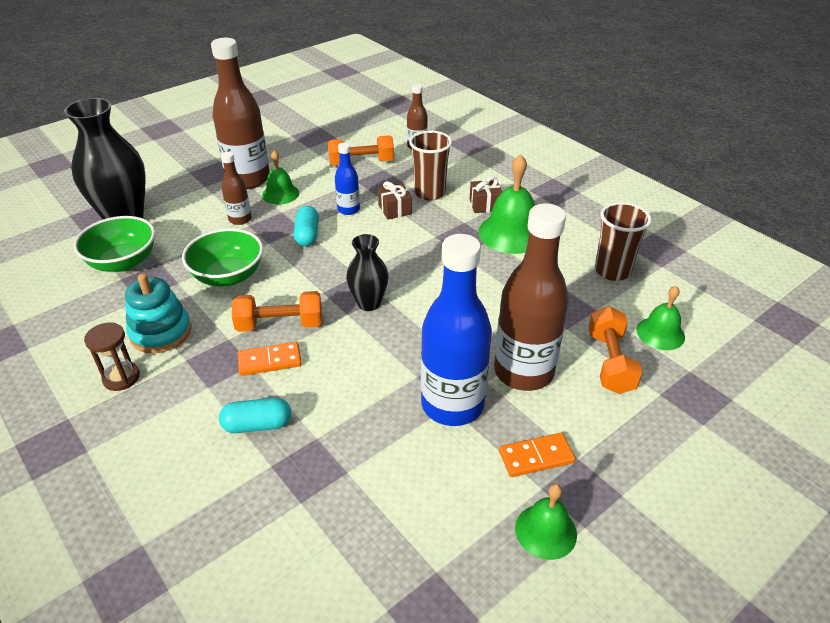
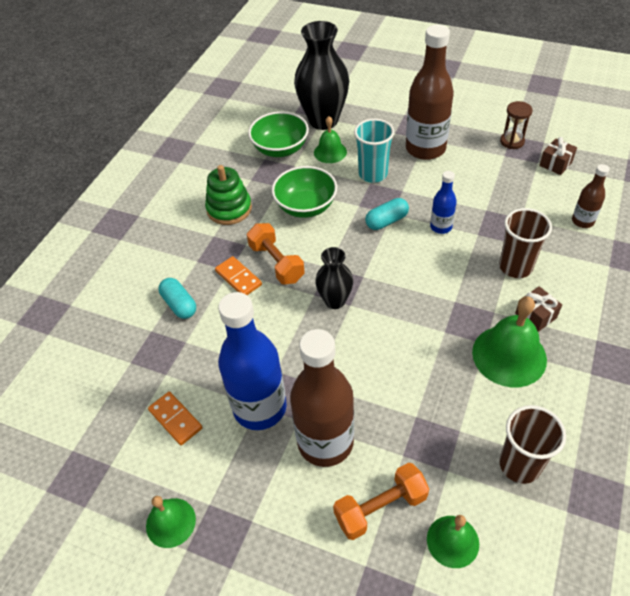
camera: 65 degrees right, 10 degrees up
brown hourglass [84,323,140,391] -> brown hourglass moved to [500,101,533,149]
turquoise stacking toy [125,274,191,353] -> green stacking toy [205,165,252,225]
brown bottle [221,152,252,225] -> turquoise cup [354,119,394,183]
green bell [262,150,299,205] -> green bell moved to [314,116,347,163]
orange dumbbell [328,135,394,166] -> none
brown gift [378,181,412,220] -> brown gift moved to [539,137,577,175]
orange domino [499,433,576,477] -> orange domino moved to [148,392,202,445]

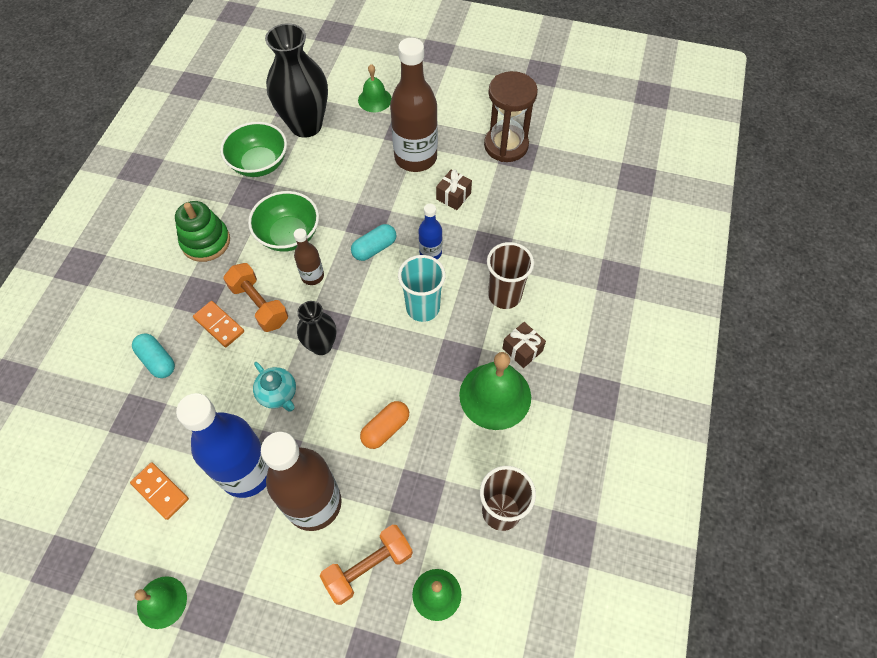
camera: 10 degrees left, 10 degrees up
green bell [314,116,347,163] -> green bell moved to [358,64,392,112]
turquoise cup [354,119,394,183] -> turquoise cup moved to [398,255,446,322]
brown hourglass [500,101,533,149] -> brown hourglass [484,71,538,162], size x1.78
brown gift [539,137,577,175] -> brown gift moved to [436,169,472,210]
brown bottle [572,164,610,228] -> brown bottle moved to [294,228,324,285]
none -> turquoise teapot [253,362,296,412]
none -> orange capsule [360,401,409,449]

